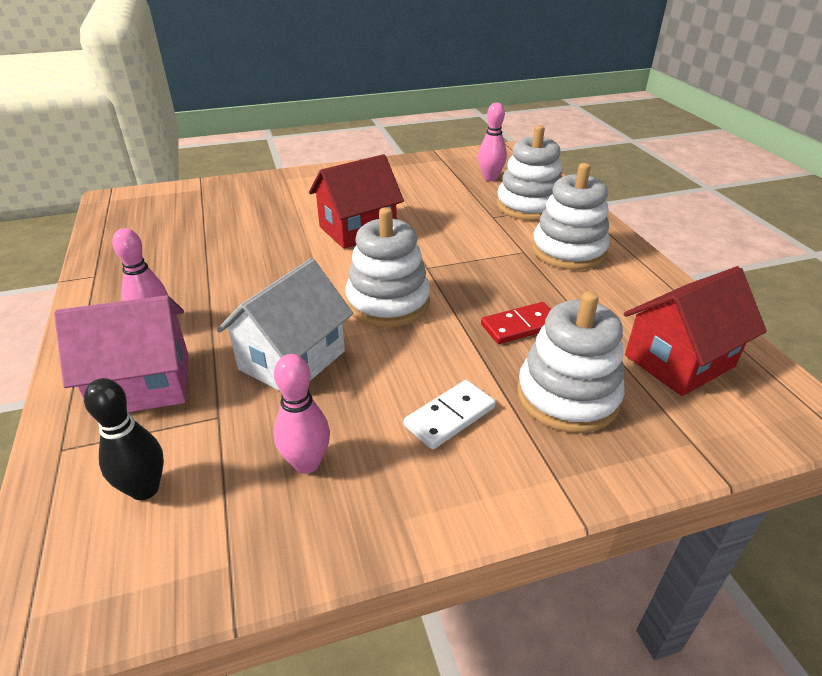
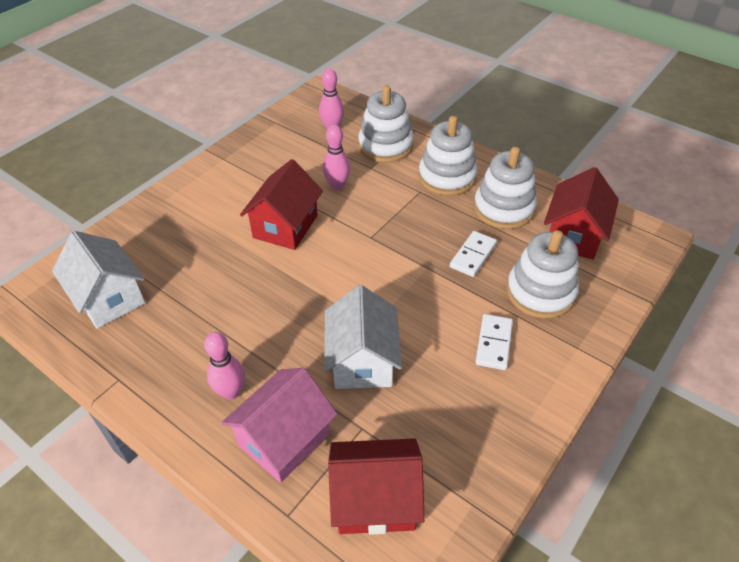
camera: 35 degrees left, 10 degrees up
black bowling pin [84,378,164,500] -> red house [328,438,425,535]
pink bowling pin [274,354,330,474] -> pink bowling pin moved to [323,125,350,190]
white stacking toy [345,207,430,327] -> white stacking toy moved to [474,147,537,229]
red domino [481,302,551,344] -> white domino [450,231,497,277]
none -> white house [52,231,146,329]

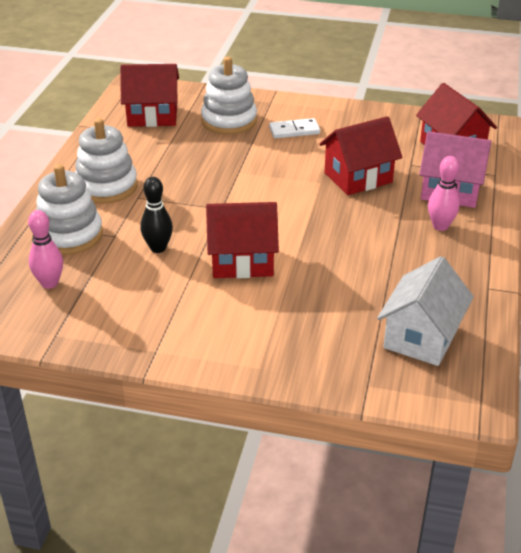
camera: 115 degrees left, 10 degrees down
pink bowling pin [323,125,350,190] -> black bowling pin [140,177,173,253]
white house [324,285,402,389] -> red house [319,116,402,195]
white domino [450,231,497,277] -> none
white stacking toy [474,147,537,229] -> none

